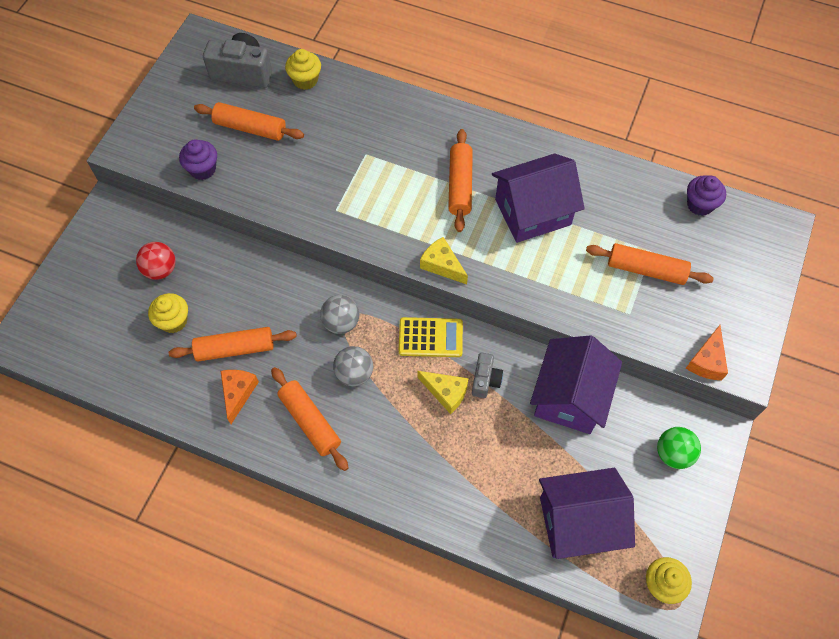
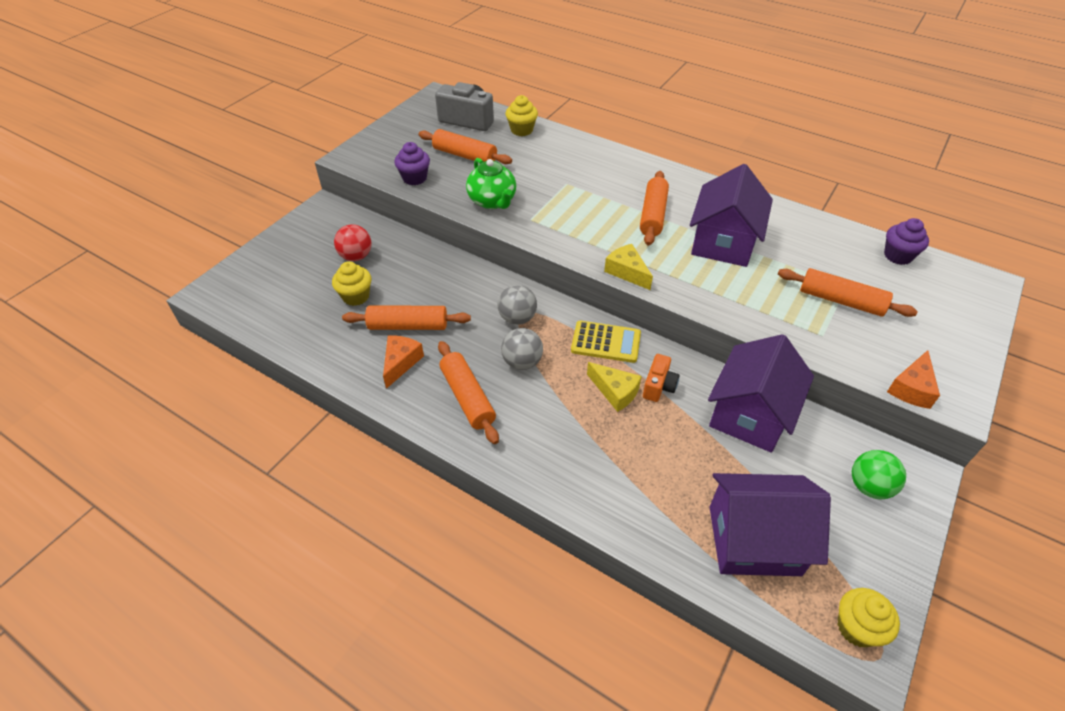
camera: 10 degrees right, 15 degrees down
grey camera [472,352,503,398] -> orange camera [643,354,680,402]
purple house [492,154,585,243] -> purple house turned 60 degrees counterclockwise [690,164,773,267]
none -> green teapot [466,158,516,209]

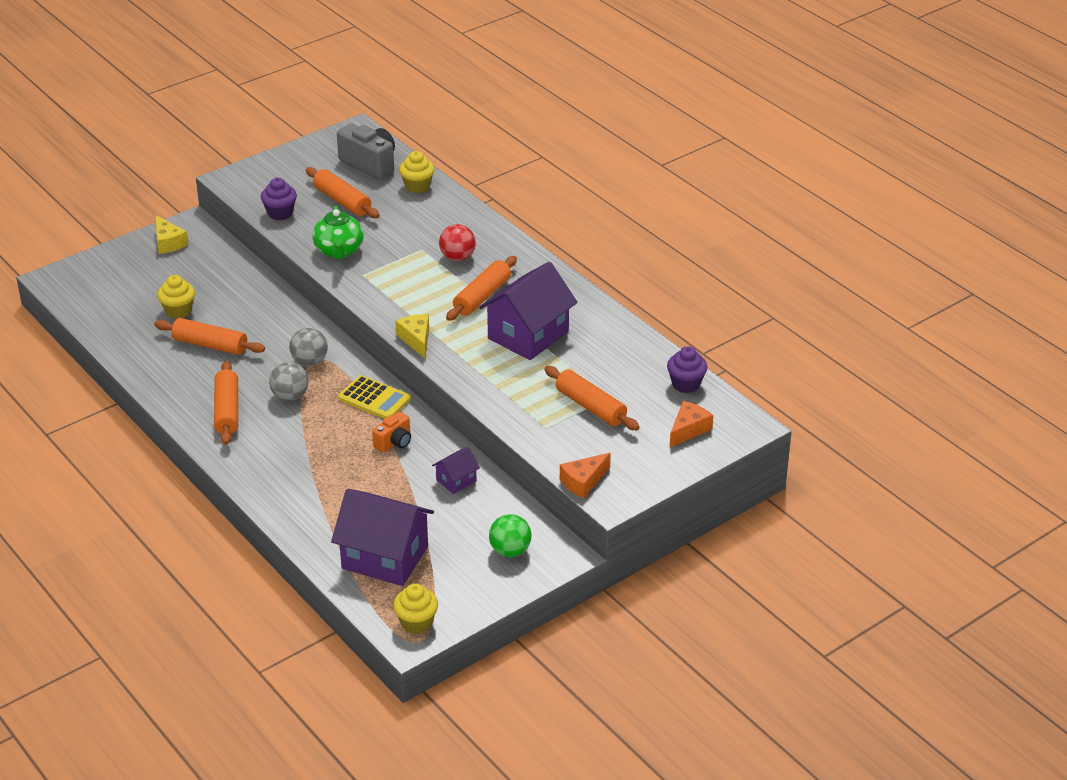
camera: 20 degrees right, 10 degrees down
red ball [334,224,372,261] -> red ball moved to [439,224,476,261]
orange cheese [383,335,424,389] -> orange cheese moved to [670,401,713,447]
yellow cheese [587,362,642,412] -> yellow cheese moved to [156,215,188,254]
purple house [708,334,814,453] -> purple house [432,447,480,494], size x0.46

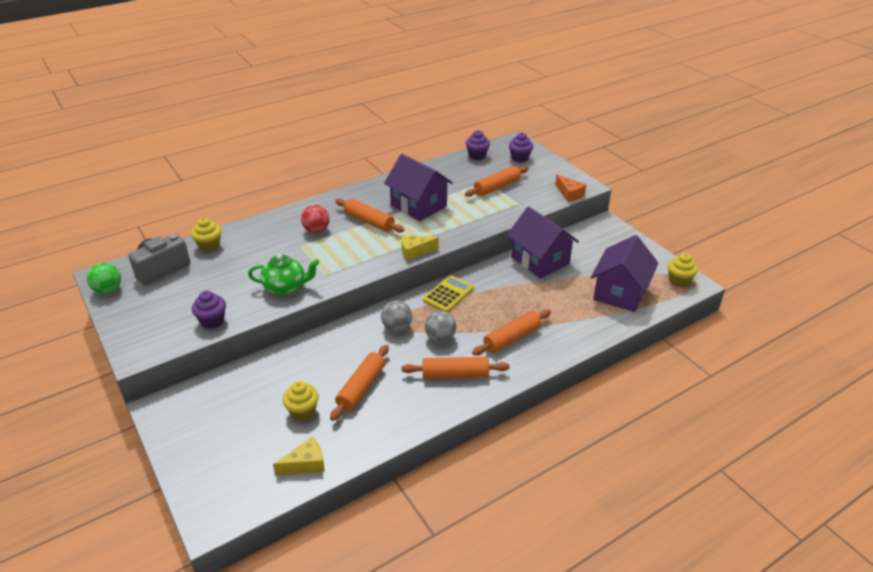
camera: 85 degrees left, 0 degrees up
yellow cheese [156,215,188,254] -> yellow cheese moved to [273,437,325,475]
orange rolling pin [306,167,379,218] -> orange rolling pin moved to [472,309,551,355]
orange camera [372,411,411,452] -> none
purple house [432,447,480,494] -> purple house [507,206,579,278], size x2.15
green ball [489,514,532,557] -> green ball moved to [87,263,121,294]
orange cheese [670,401,713,447] -> purple cupcake [509,132,533,163]

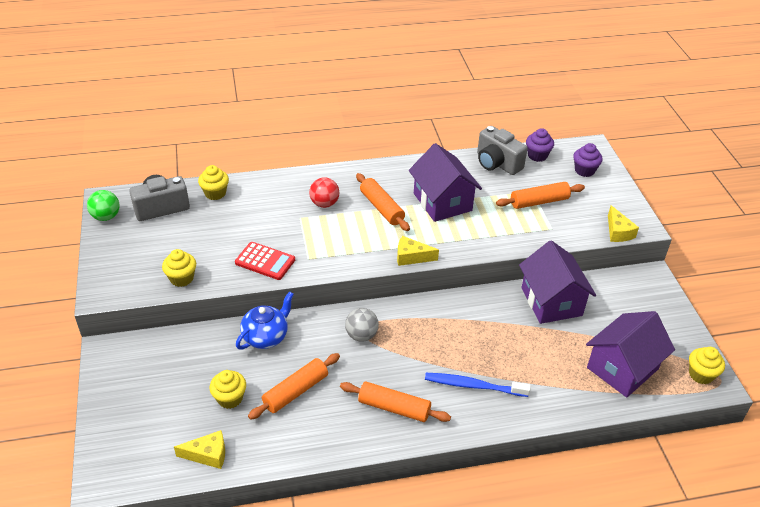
camera: 20 degrees right, 5 degrees up
purple cupcake [192,290,226,329] -> yellow cupcake [162,249,196,287]
green teapot [248,254,320,295] -> red calculator [235,242,295,280]
yellow calculator [423,275,474,312] -> none
grey ball [425,311,456,343] -> none
orange rolling pin [472,309,551,355] -> blue toothbrush [425,373,531,397]
orange cheese [555,175,586,202] -> yellow cheese [608,205,639,242]
none -> blue teapot [236,291,294,350]
none -> grey camera [477,126,528,175]

